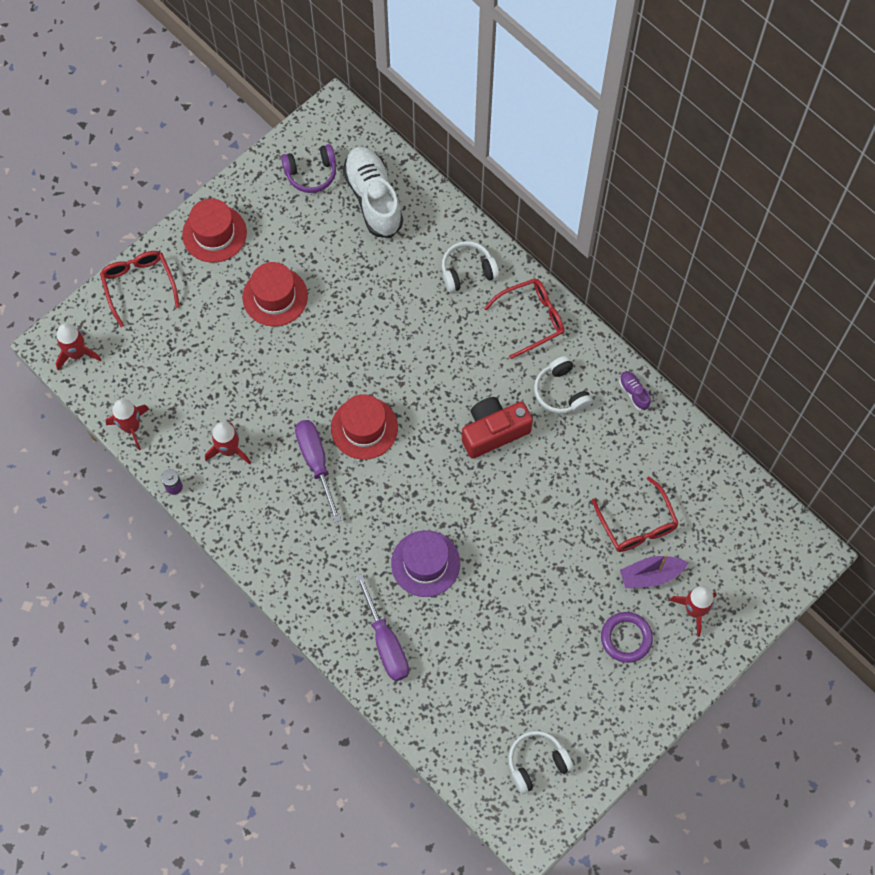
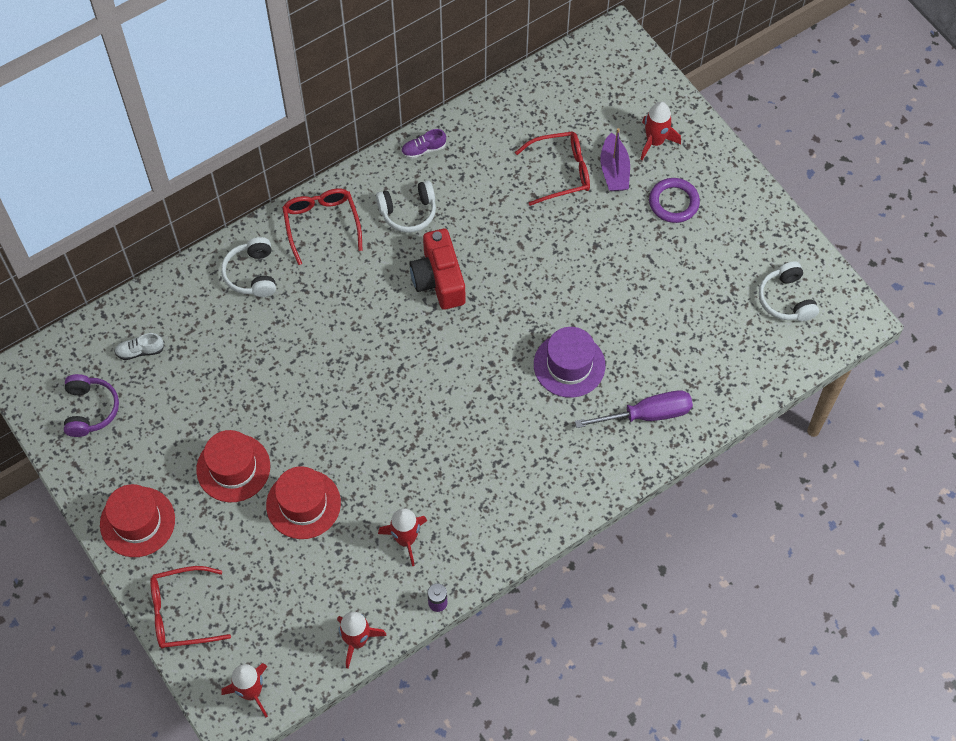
camera: 80 degrees left, 5 degrees down
purple screwdriver [295,420,341,522] -> none
red hat [331,394,398,460] -> red hat moved to [266,466,341,539]
white shoe [343,146,403,238] -> white shoe [114,333,164,360], size x0.42

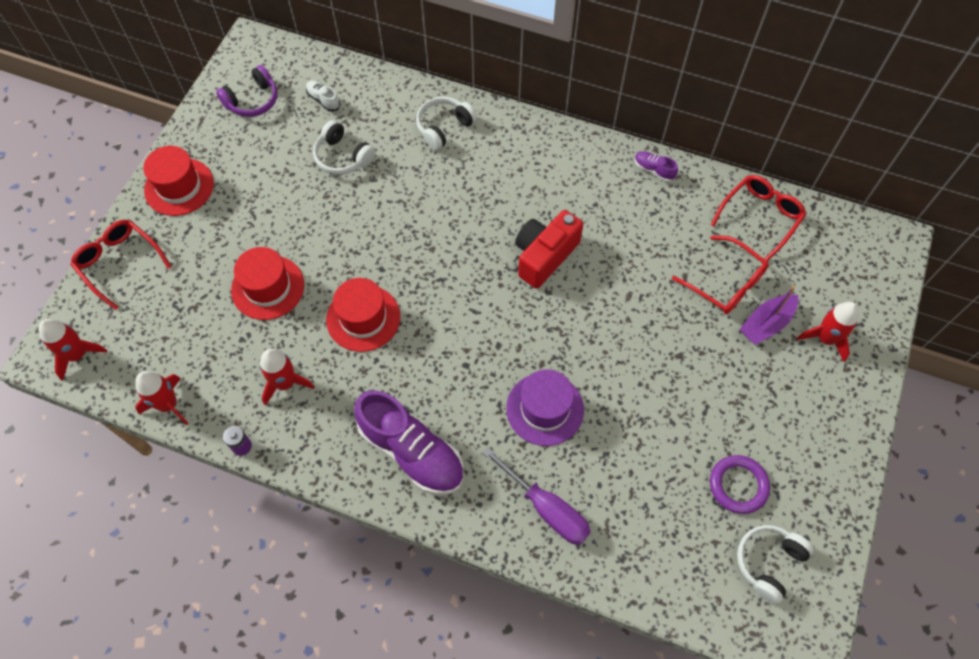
camera: 55 degrees right, 0 degrees up
red hat [196,430,270,502] -> red hat moved to [326,278,400,352]
red glasses [282,189,363,265] -> red glasses moved to [711,175,806,262]
white headphones [376,180,436,233] -> white headphones moved to [313,120,376,175]
purple ring [649,178,700,223] -> purple ring moved to [710,455,770,514]
none -> purple shoe [354,390,463,495]

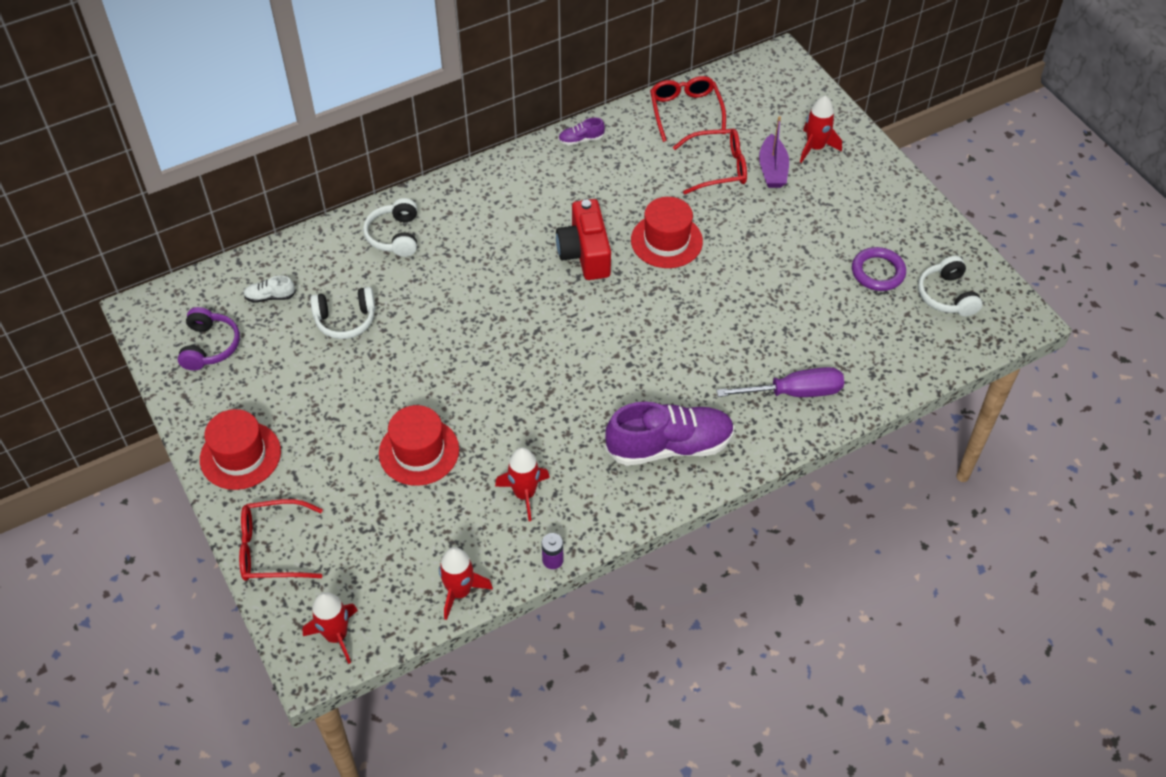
camera: 50 degrees left, 10 degrees down
red hat [326,278,400,352] -> red hat moved to [631,197,703,268]
purple hat [506,370,584,446] -> none

